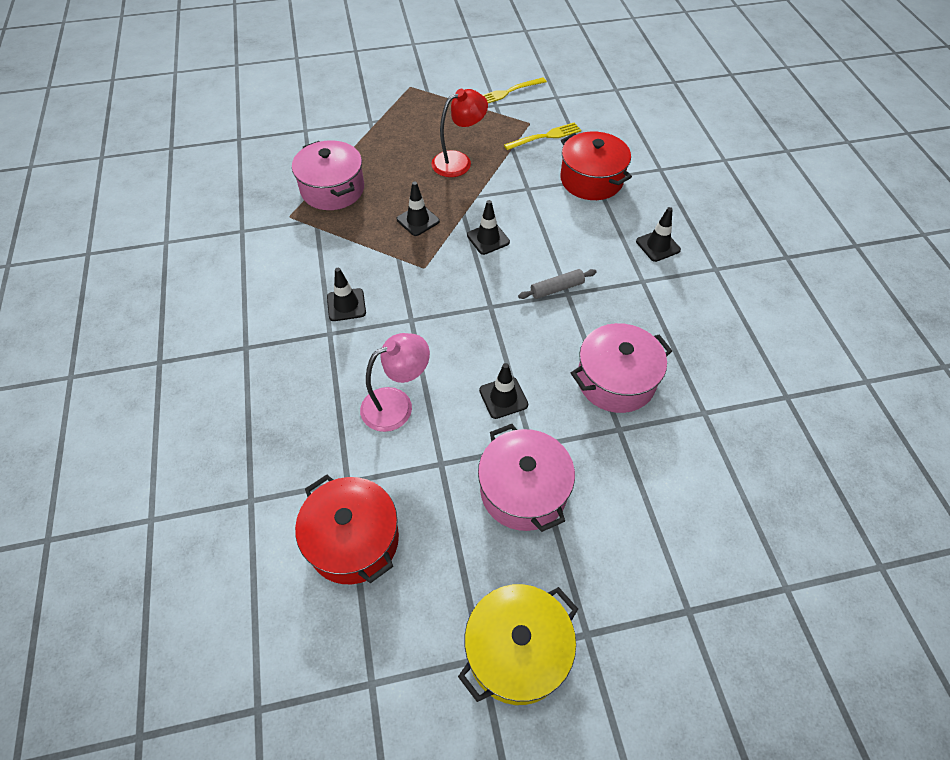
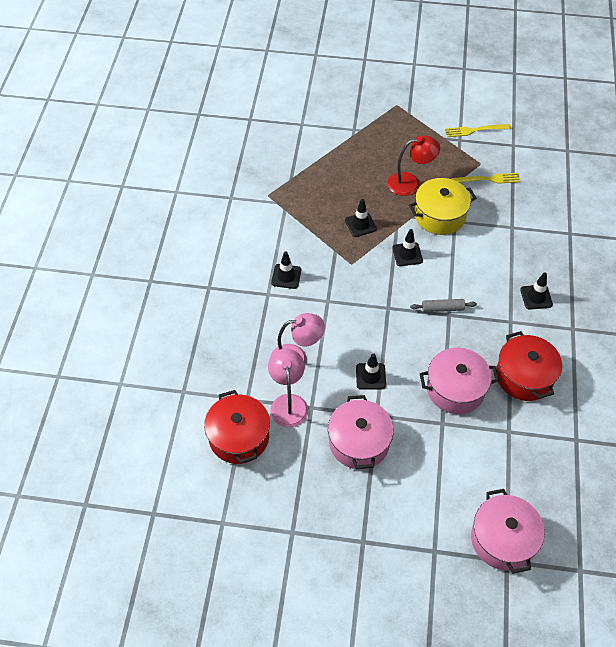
camera: 20 degrees right, 0 degrees up
pink pot [292,140,364,210] -> pink pot moved to [471,489,545,573]
yellow pot [458,584,578,705] -> yellow pot moved to [409,178,476,235]
red pot [560,131,632,200] -> red pot moved to [496,331,562,401]
none -> pink lamp [268,349,308,427]

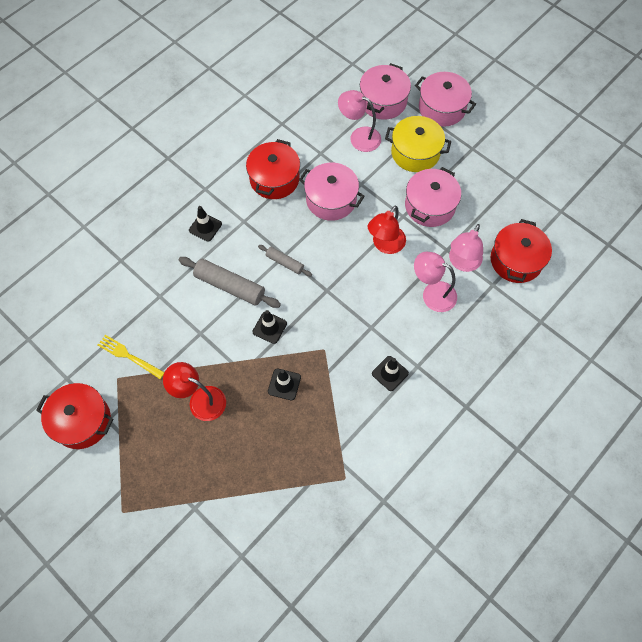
camera: 145 degrees left, 10 degrees up
black traffic cone [356,353,386,390] -> red lamp [367,206,406,254]
yellow pot [409,178,476,235] -> yellow pot moved to [385,116,451,172]
yellow fork [445,124,511,137] -> red pot [36,383,113,449]
none -> grey rolling pin [179,257,281,308]
none -> pink lamp [338,90,381,152]
none -> pink pot [415,72,476,127]

